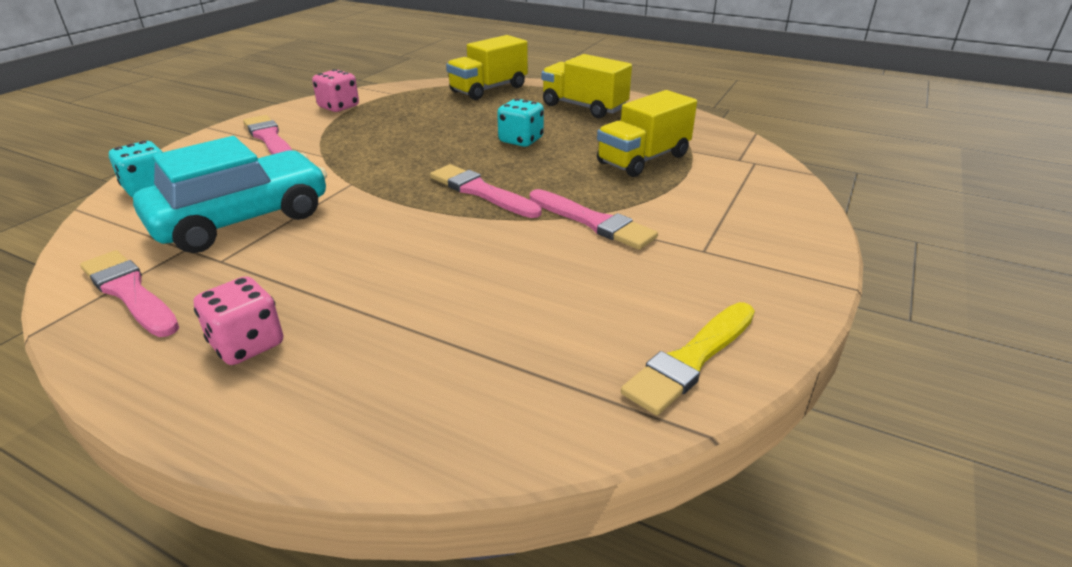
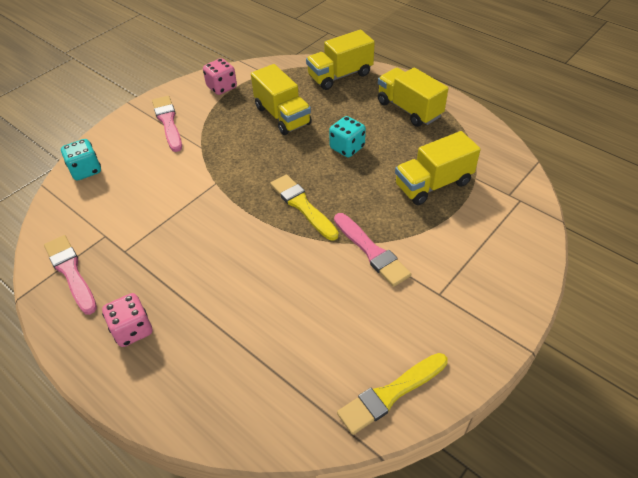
camera: 15 degrees right, 15 degrees up
turquoise car [133,136,327,253] -> none
pink brush [430,164,542,218] -> yellow brush [270,174,339,240]
none -> yellow truck [251,64,312,135]

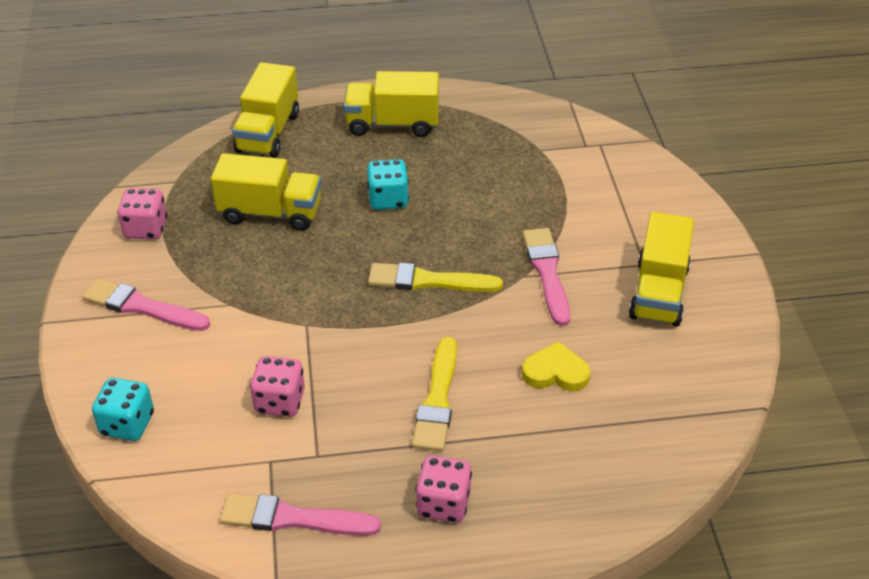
camera: 50 degrees left, 5 degrees down
pink brush [334,213,411,287] -> pink brush turned 105 degrees counterclockwise [523,228,571,326]
yellow brush [337,353,448,435] -> yellow brush moved to [412,337,457,451]
yellow truck [395,131,481,205] -> yellow truck moved to [629,212,694,326]
none -> pink dice [250,356,305,417]
none -> yellow heart [522,341,590,391]

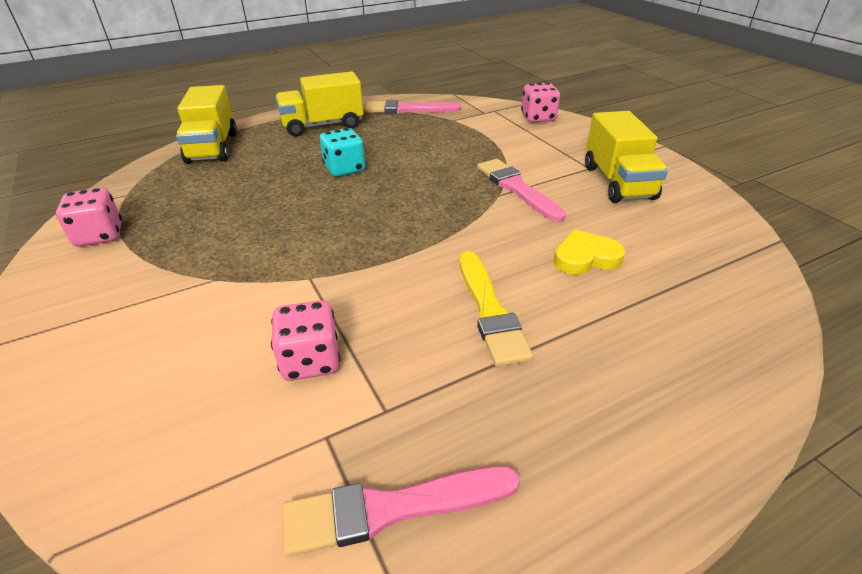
camera: 20 degrees left, 5 degrees down
pink brush [82,278,210,331] -> pink brush moved to [365,100,461,114]
turquoise dice [92,378,154,441] -> none
yellow truck [211,153,321,231] -> none
yellow brush [368,263,503,292] -> none
pink dice [415,455,472,523] -> pink dice moved to [521,82,560,123]

